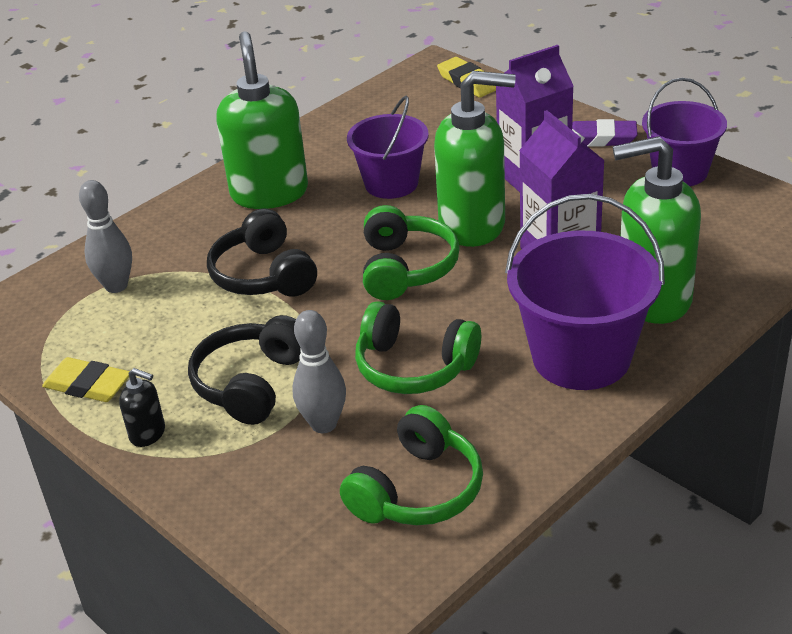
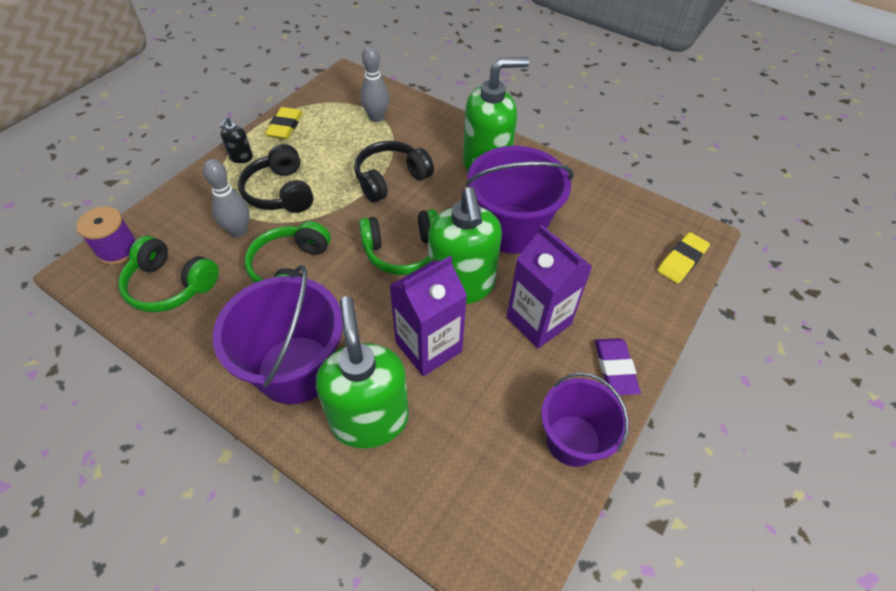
camera: 75 degrees right, 15 degrees up
black headphones [188,315,301,425] -> black headphones turned 120 degrees counterclockwise [238,144,314,213]
purple bucket [347,96,429,199] -> purple bucket [466,146,574,254], size x1.51
none -> purple spool [76,206,137,265]

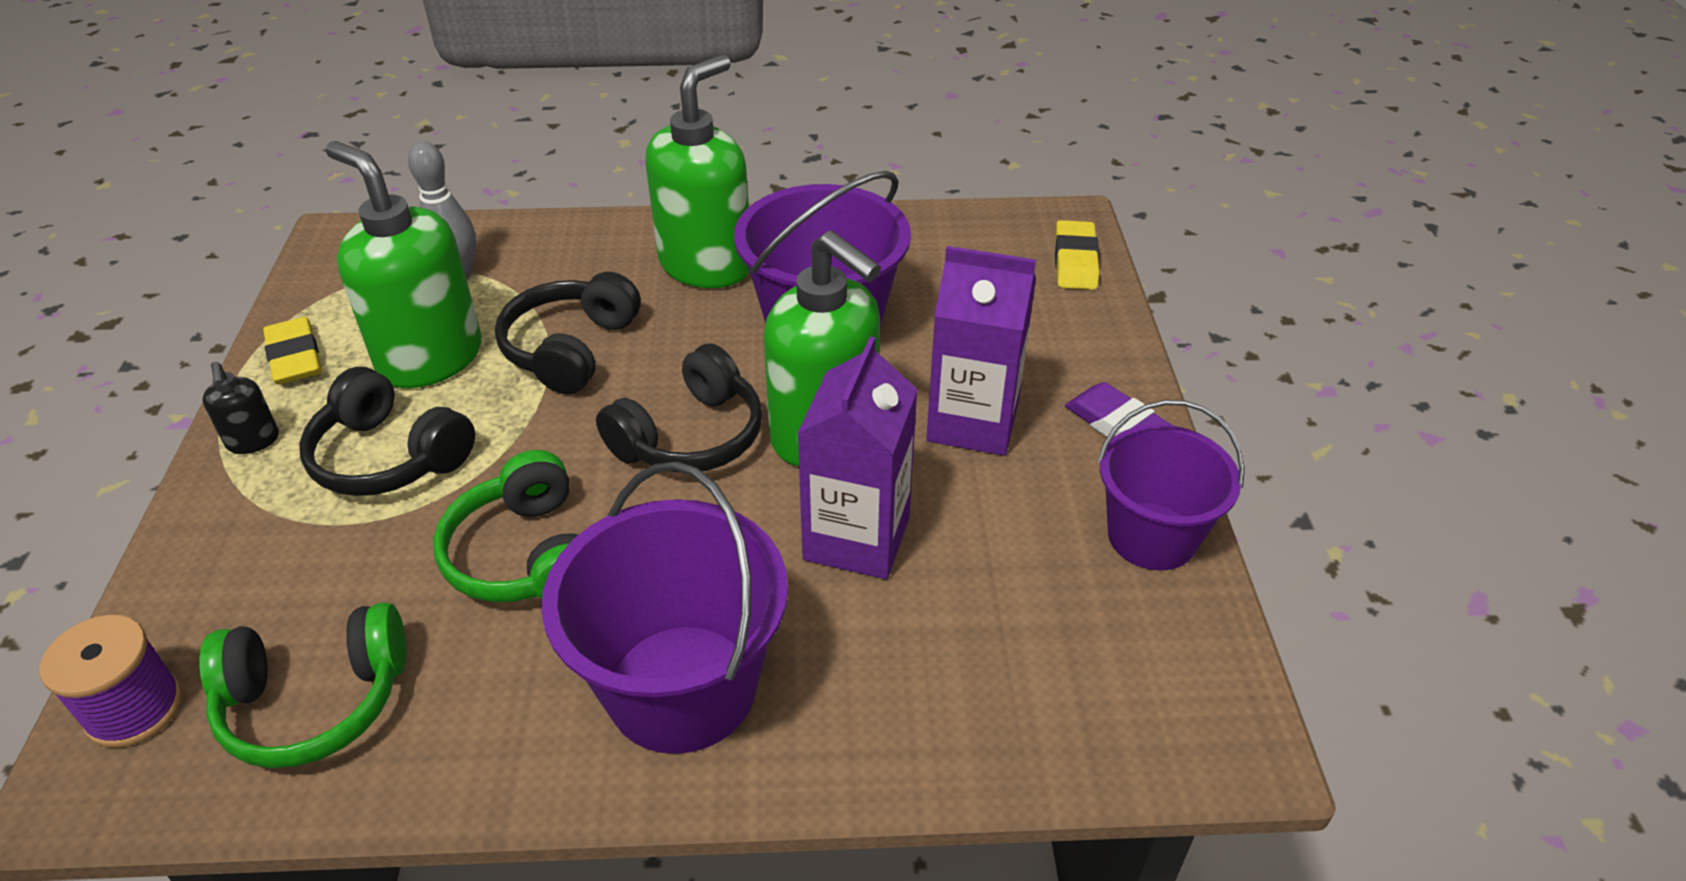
camera: 35 degrees left, 10 degrees down
grey bowling pin [203,159,249,237] -> none
green soap dispenser [316,296,409,448] -> green soap dispenser moved to [326,141,481,388]
green headphones [359,209,438,275] -> black headphones [596,343,762,473]

